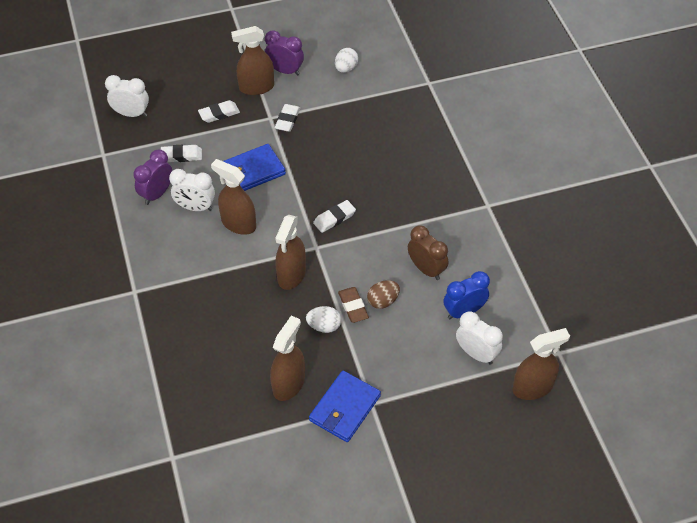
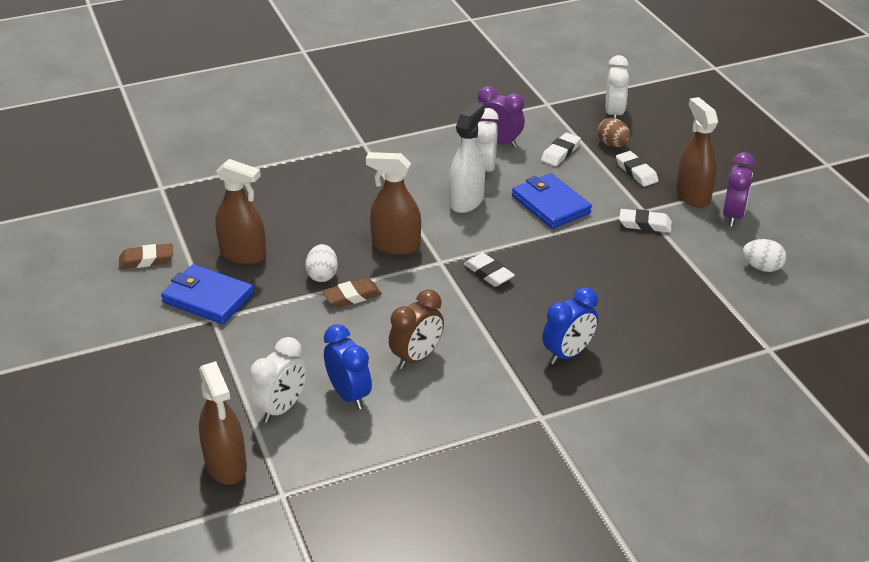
camera: 85 degrees right, 15 degrees down
white eraser [161,145,202,162] -> white eraser turned 45 degrees clockwise [541,133,581,166]
brown spray bottle [211,159,256,235] -> white spray bottle [449,102,485,213]
brown egg [367,280,400,309] -> brown egg moved to [597,118,631,147]
none -> brown eraser [119,243,173,269]
none -> blue clock [542,287,598,364]

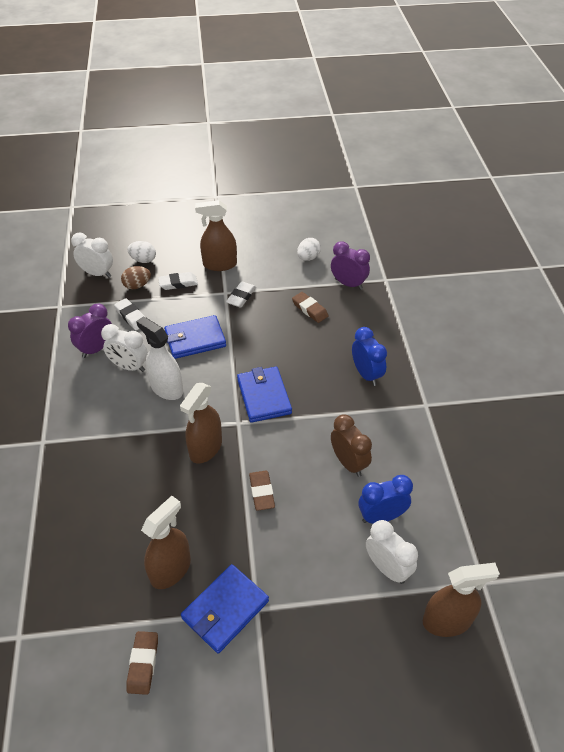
camera: 75 degrees left, 10 degrees up
white egg [305,244,338,282] -> white egg moved to [127,241,156,263]
white eraser [464,253,515,287] -> blue wallet [237,367,292,423]
purple clock [723,152,755,227] -> purple clock moved to [331,241,370,290]
none -> brown eraser [292,292,329,323]

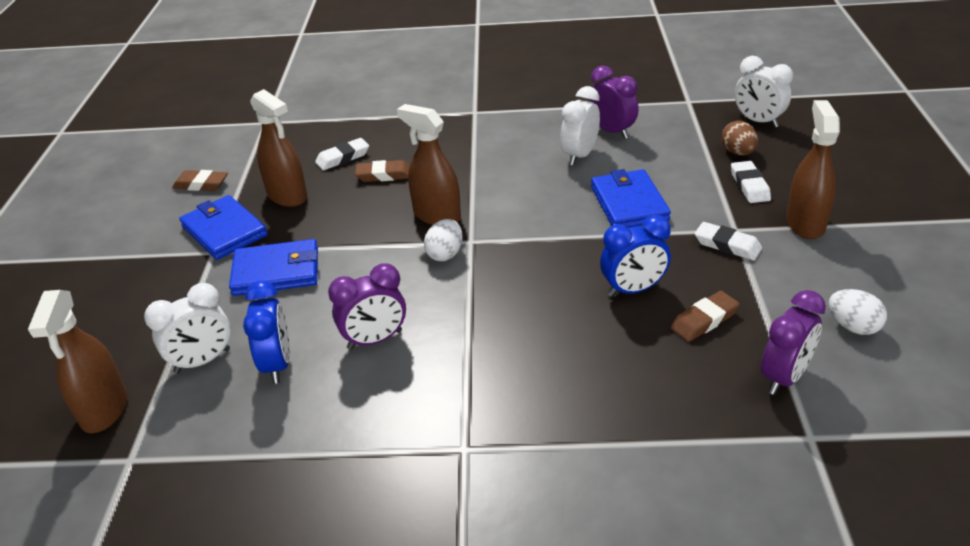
camera: 100 degrees right, 10 degrees down
white clock [71,232,113,278] -> white clock turned 105 degrees clockwise [735,56,793,128]
white eraser [114,298,145,330] -> white eraser moved to [315,138,369,170]
white egg [127,241,156,263] -> white egg moved to [424,219,463,261]
white spray bottle [136,316,183,400] -> none
blue wallet [237,367,292,423] -> blue wallet moved to [229,239,318,296]
brown eraser [249,471,275,511] -> brown eraser moved to [355,160,410,182]
brown clock [331,414,372,477] -> purple clock [328,263,406,350]
blue clock [352,327,387,386] -> blue clock moved to [600,215,671,297]

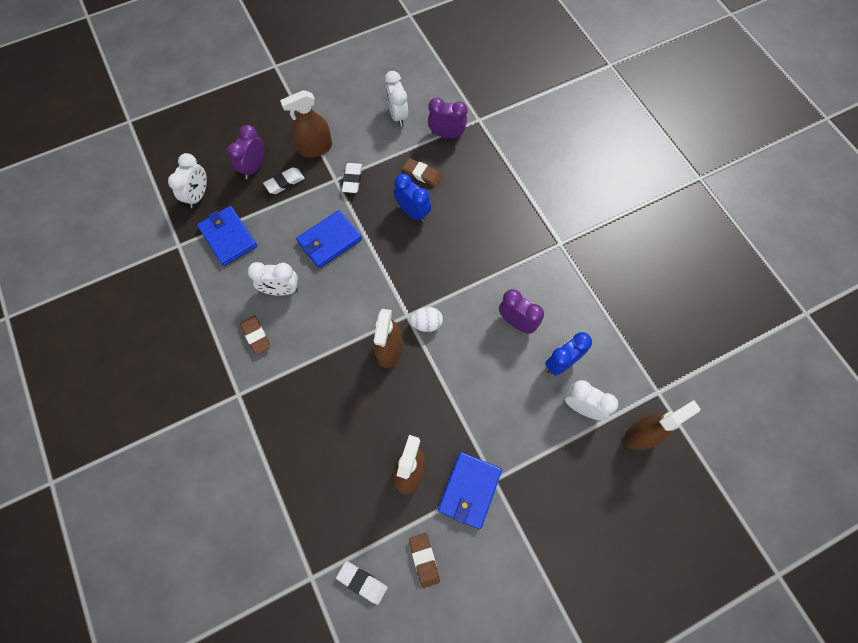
camera: 120 degrees left, 30 degrees up
blue wallet [229,239,318,296] -> blue wallet moved to [197,206,258,266]
white eraser [315,138,369,170] -> white eraser moved to [336,561,388,605]
brown eraser [355,160,410,182] -> brown eraser moved to [240,315,270,355]
purple clock [588,66,639,139] -> purple clock moved to [227,125,264,179]
brown egg [722,121,758,155] -> none
white egg [829,289,887,335] -> white clock [385,71,408,126]

